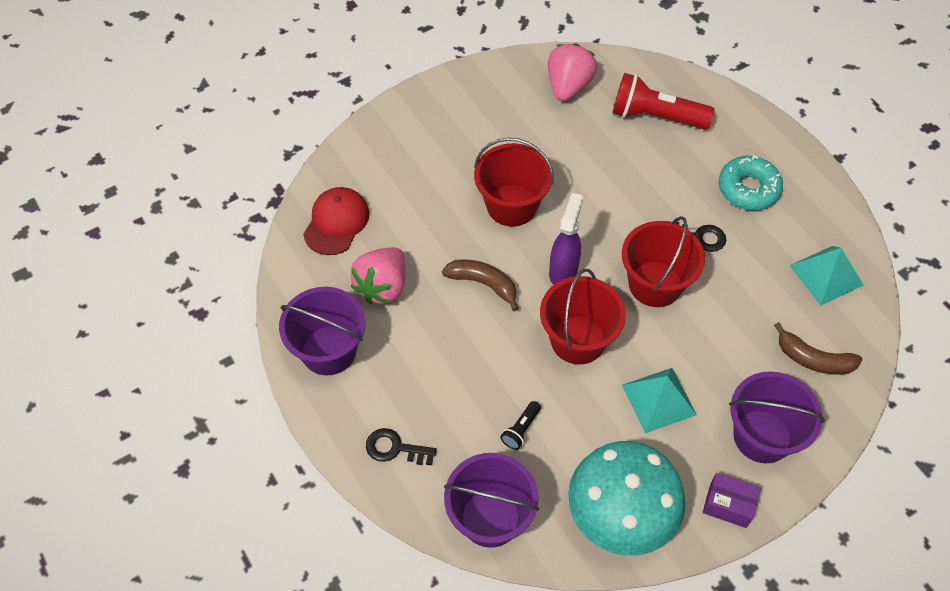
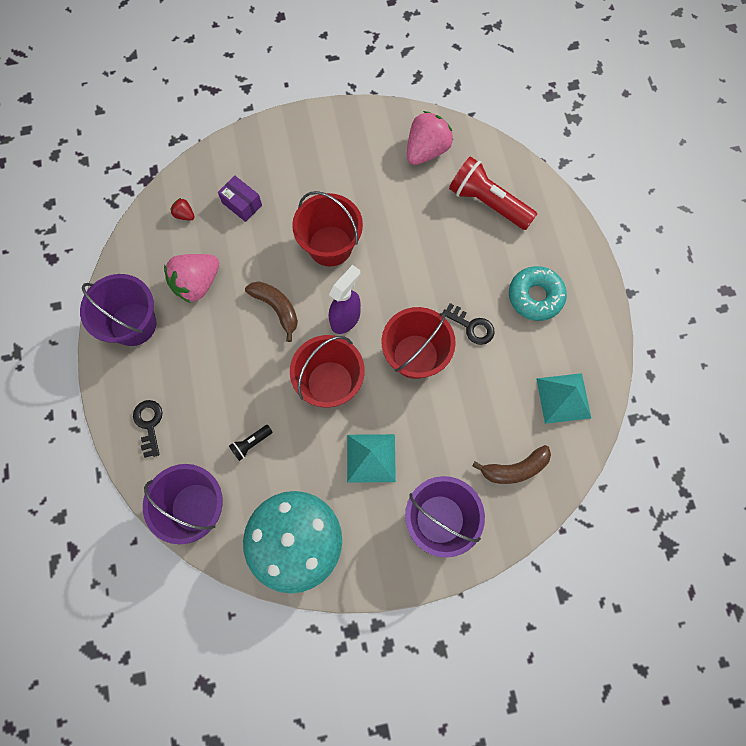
camera: 20 degrees right, 15 degrees up
red cap [303,187,369,255] -> red strawberry [171,198,195,220]
black key [366,428,437,465] -> black key turned 45 degrees clockwise [133,400,163,458]
purple box [703,473,761,528] -> purple box moved to [218,176,262,222]
brown banana [774,322,862,375] -> brown banana turned 60 degrees counterclockwise [472,445,551,484]

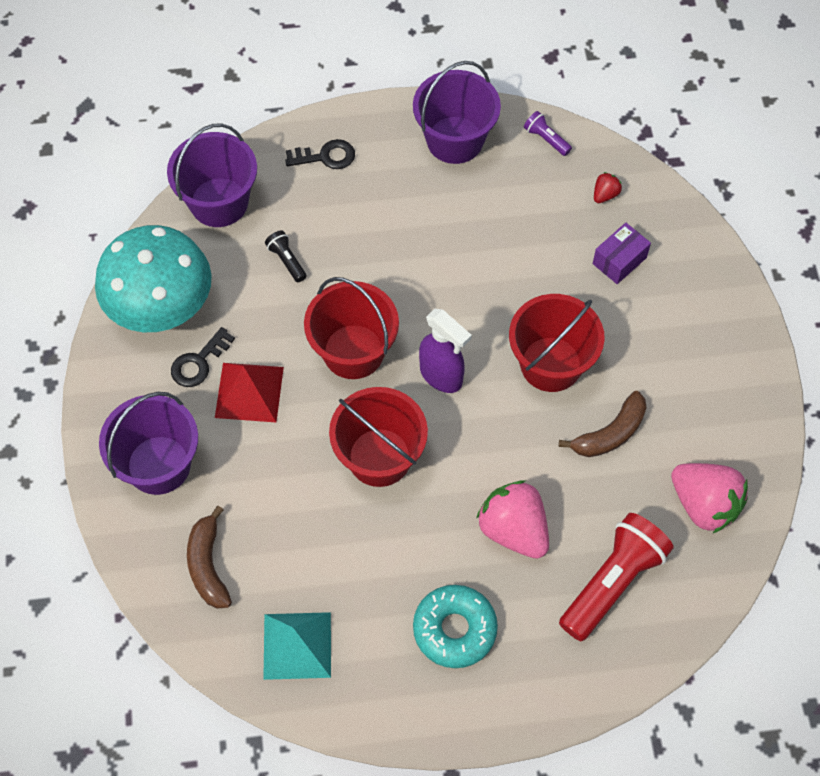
camera: 95 degrees right, 10 degrees down
pink strawberry [164,254,219,303] -> pink strawberry moved to [476,480,549,559]
brown banana [245,282,298,342] -> brown banana moved to [559,391,647,457]
turquoise pyramid [347,434,396,483] -> red pyramid [215,363,284,422]
black key [443,303,495,345] -> black key moved to [171,327,235,387]
none -> purple flashlight [524,111,572,156]

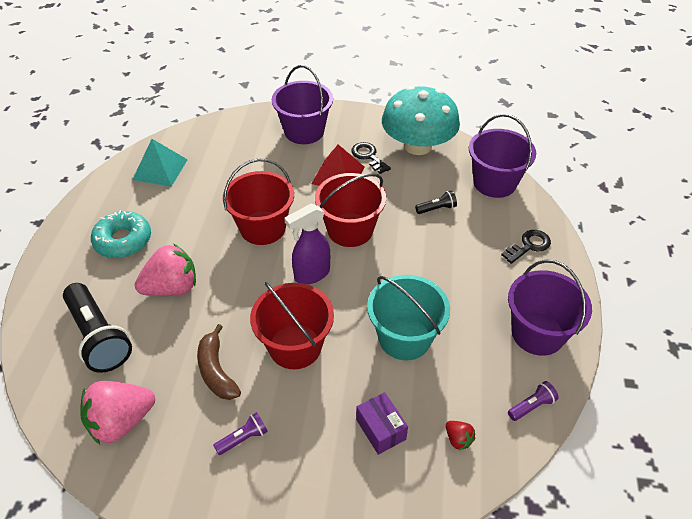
camera: 105 degrees right, 15 degrees down
brown banana [187,506,232,609] -> none
black key [285,139,355,169] -> black key turned 135 degrees counterclockwise [501,230,551,264]
red flashlight [559,513,674,641] -> black flashlight [63,283,132,373]
none -> purple flashlight [213,412,268,455]
none -> turquoise bucket [367,275,450,361]

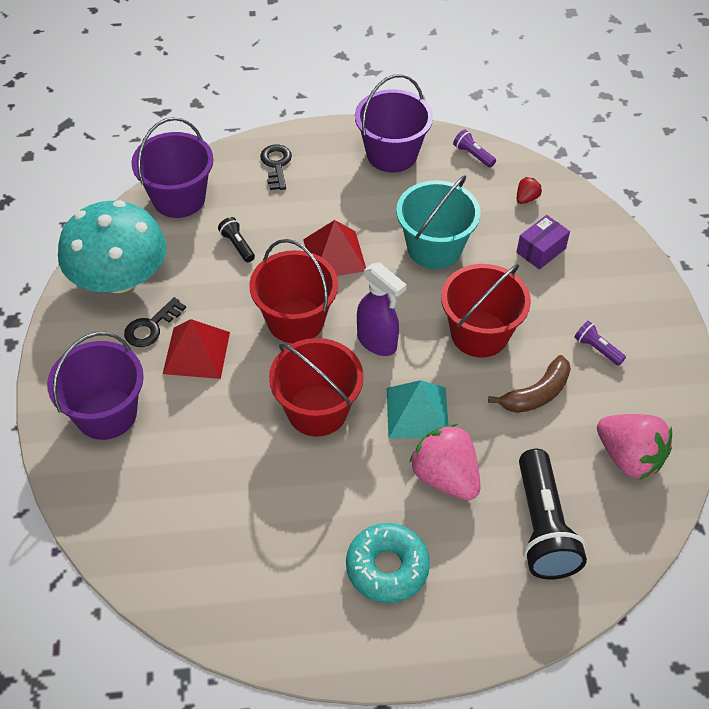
camera: 105 degrees left, 5 degrees up
black flashlight [63,283,132,373] -> black flashlight turned 135 degrees clockwise [519,449,587,579]
turquoise pyramid [132,139,188,187] -> turquoise pyramid moved to [387,380,448,438]
black key [501,230,551,264] -> black key turned 45 degrees clockwise [260,145,292,190]
none -> red pyramid [303,220,366,276]

